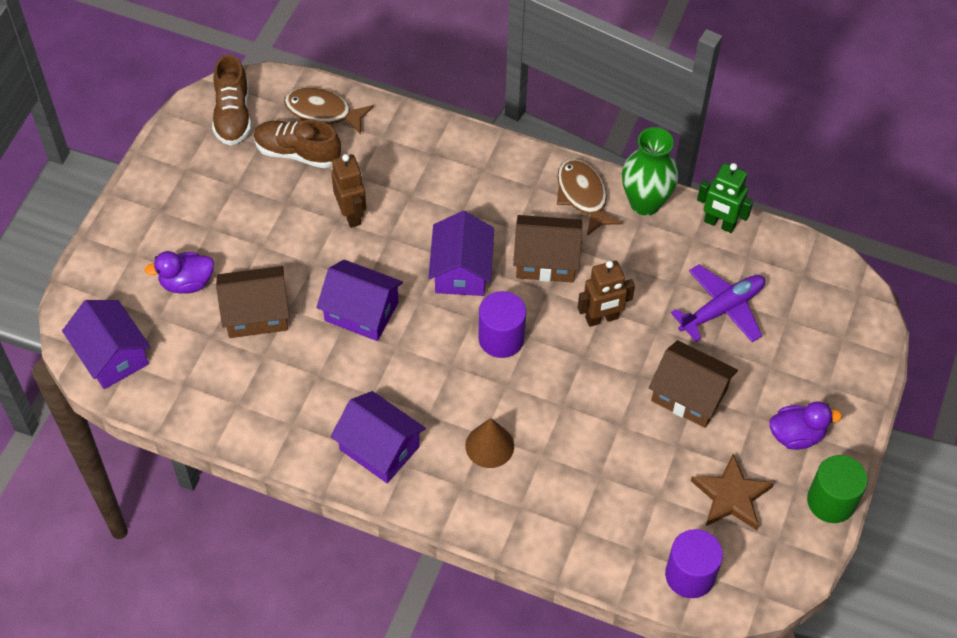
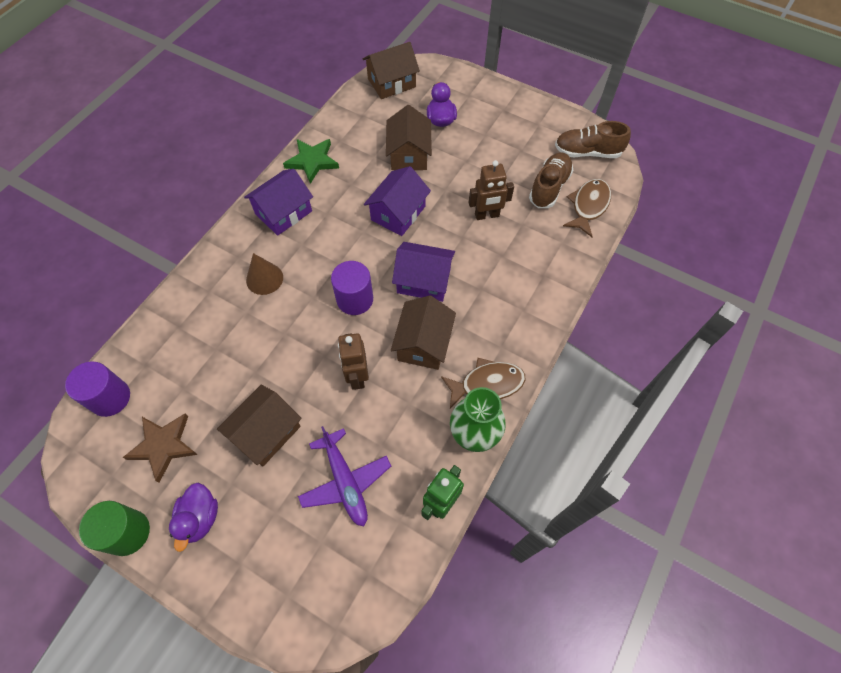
camera: 100 degrees right, 5 degrees up
purple house [62,300,151,389] -> brown house [363,42,420,99]
none -> green star [283,139,339,184]

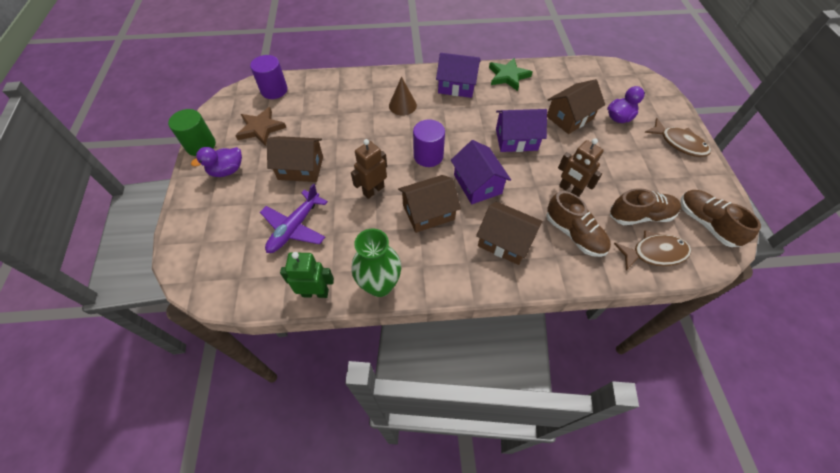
camera: 55 degrees right, 5 degrees down
brown house [363,42,420,99] -> brown house moved to [476,201,542,265]
brown fish [441,358,525,409] -> brown fish moved to [644,118,711,157]
none -> brown shoe [546,191,611,257]

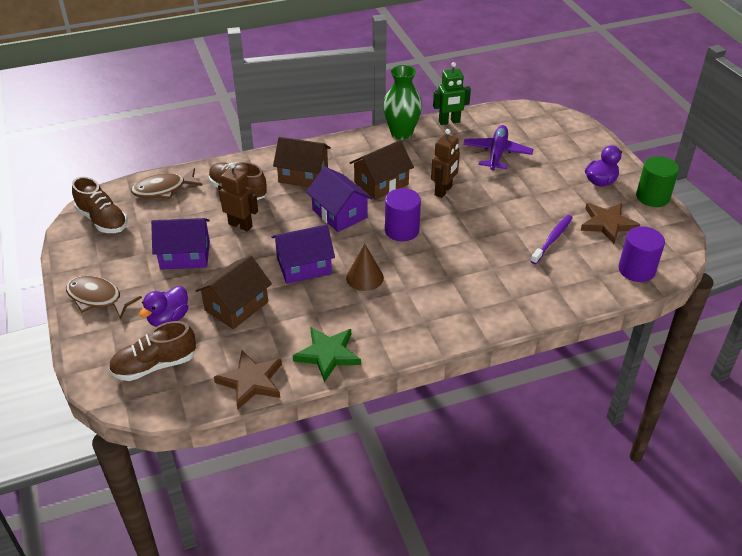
camera: 165 degrees right, 15 degrees down
brown house [267,136,323,182] -> none
brown cone [389,77,417,116] -> brown cone moved to [346,244,384,291]
purple house [436,53,480,98] -> purple house moved to [151,218,210,270]
brown shoe [610,188,681,225] -> brown shoe moved to [108,321,196,381]
none -> brown star [214,351,282,410]
none -> purple toothbrush [531,215,573,264]

